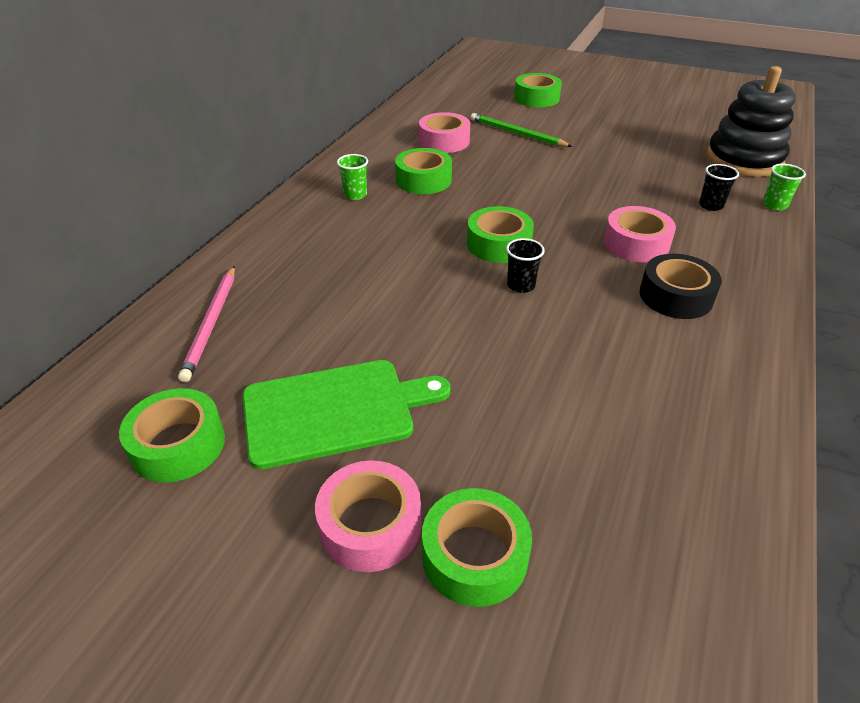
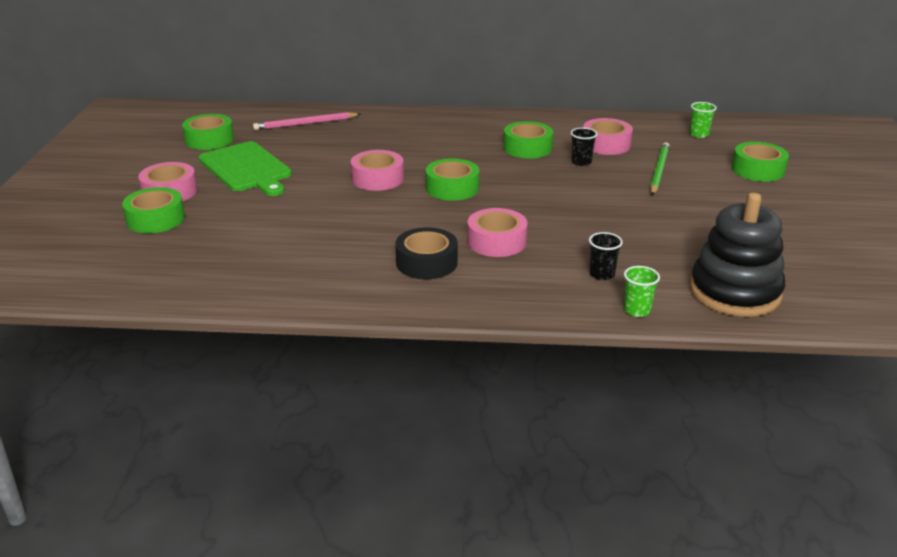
camera: 70 degrees right, 10 degrees down
green cup [337,154,368,200] -> green cup moved to [690,102,717,138]
black cup [506,238,545,293] -> black cup moved to [571,128,597,166]
none -> pink tape [351,150,404,191]

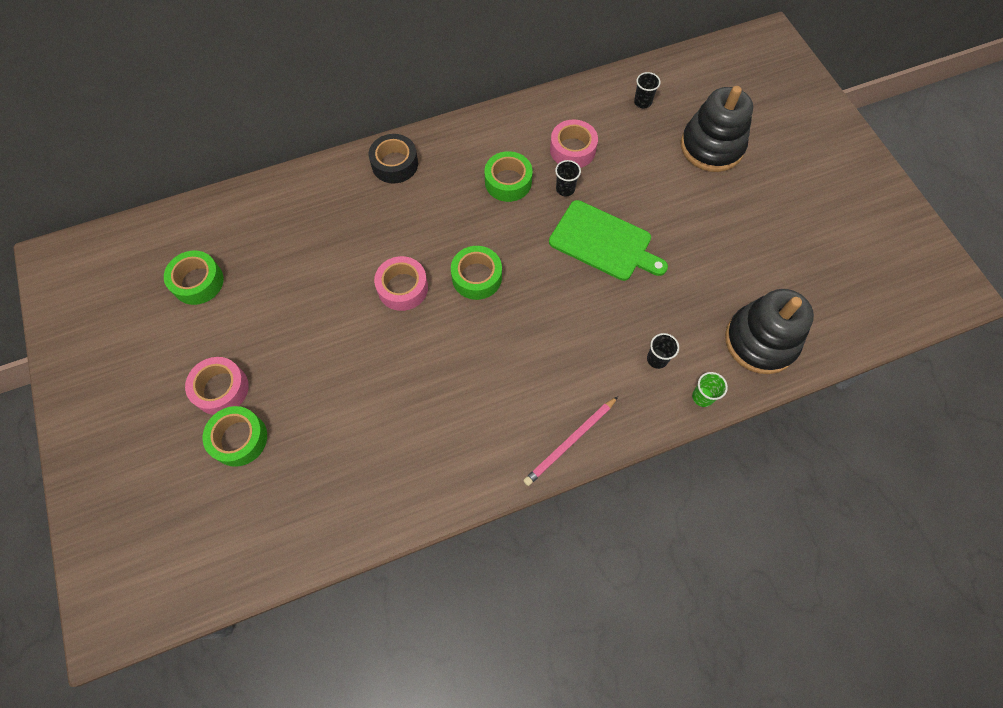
camera: 25 degrees left, 35 degrees up
green cutting board [199,141,292,196] -> green cutting board moved to [549,200,668,281]
pink pencil [253,112,360,130] -> pink pencil moved to [523,397,618,486]
black tape [396,227,458,279] -> black tape moved to [369,134,418,184]
pink tape [467,208,528,257] -> none
green pencil [650,142,669,195] -> none
green cup [690,102,717,138] -> black cup [634,72,661,109]
green tape [732,142,789,182] -> black stacking toy [681,86,753,172]

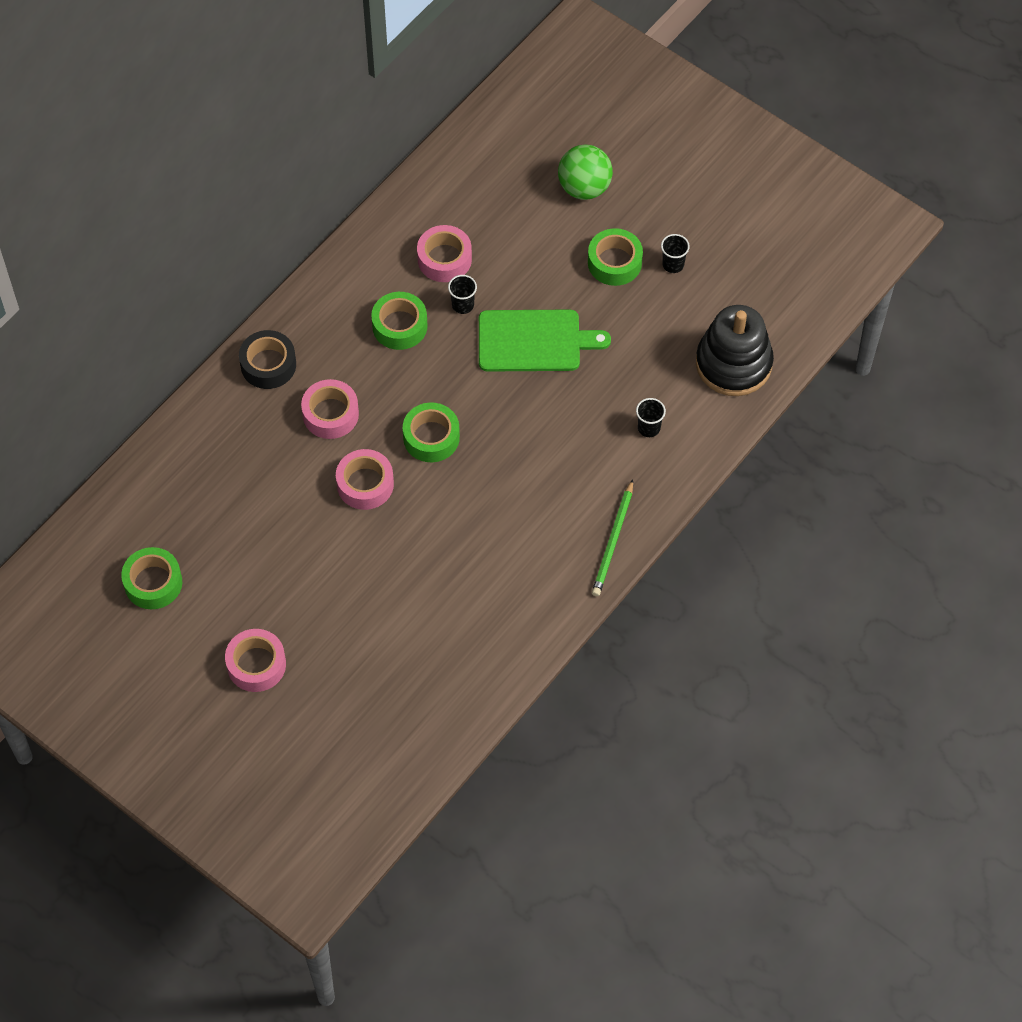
camera: 30 degrees left, 5 degrees down
green tape [203,406,267,467] -> green tape moved to [588,228,643,286]
pink pencil [523,397,618,486] -> green pencil [592,479,633,596]
black cup [634,72,661,109] -> black cup moved to [661,234,690,273]
black stacking toy [681,86,753,172] -> green ball [558,144,613,200]
green cup [692,372,728,407] -> none
none -> pink tape [301,379,359,439]

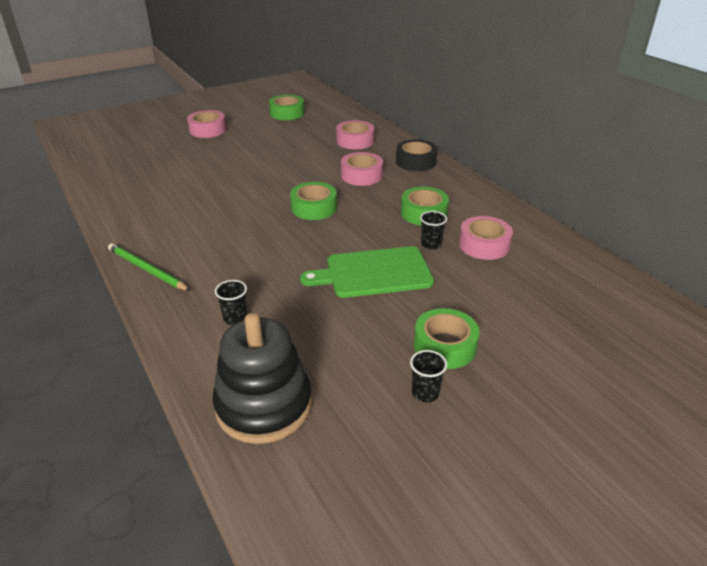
camera: 110 degrees right, 25 degrees down
pink tape [336,449,394,510] -> pink tape moved to [336,120,374,149]
green cutting board [479,310,611,372] -> green cutting board turned 60 degrees clockwise [300,246,434,298]
green ball [558,144,613,200] -> none

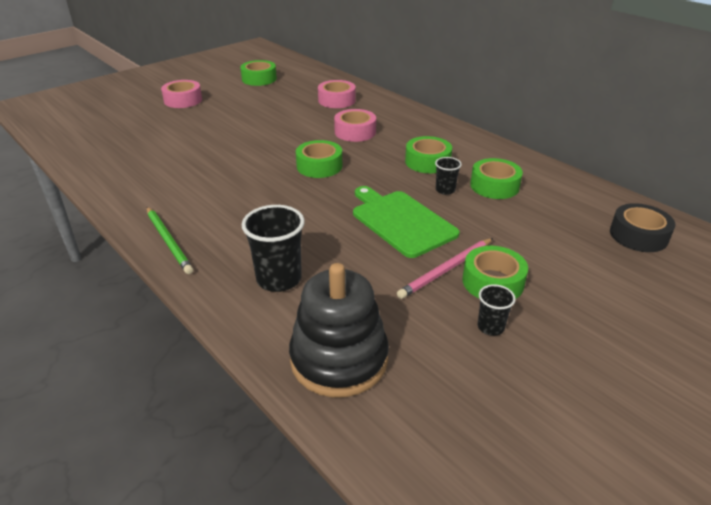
camera: 10 degrees left, 0 degrees up
green pencil [108,243,190,291] -> green pencil turned 150 degrees counterclockwise [147,207,193,274]
black cup [215,280,247,325] -> black cup [242,205,305,292], size x1.85
green cutting board [300,246,434,298] -> green cutting board turned 75 degrees clockwise [353,186,460,258]
black tape [396,139,437,171] -> black tape moved to [610,203,676,252]
pink tape [459,216,513,260] -> green tape [470,158,523,199]
none -> pink pencil [397,238,493,299]

